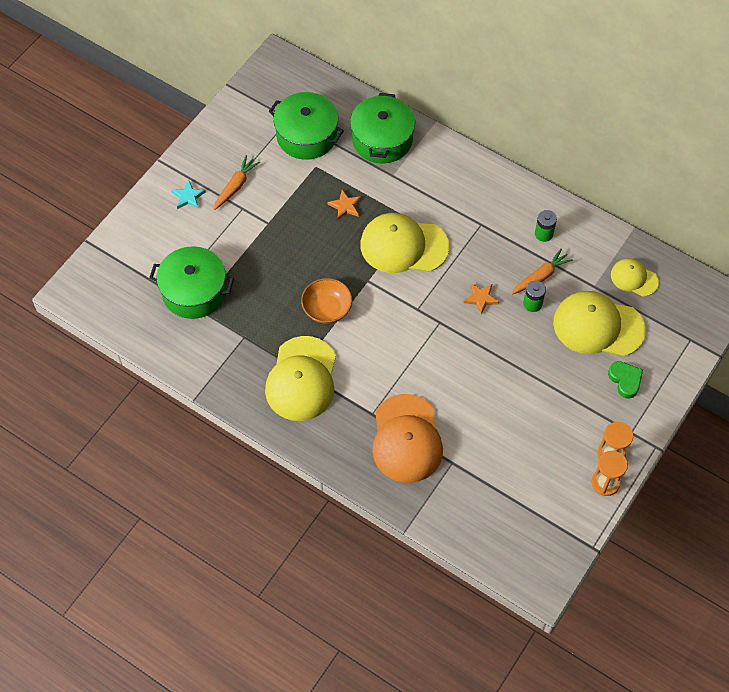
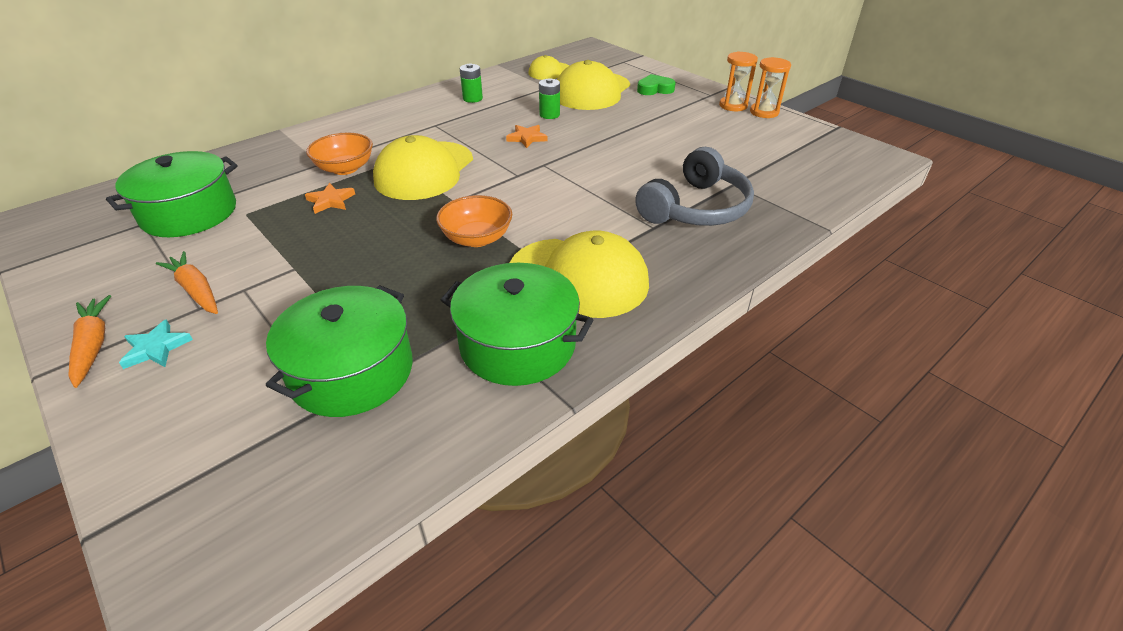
camera: 75 degrees left, 20 degrees down
green pot [350,93,415,163] -> green pot moved to [441,263,593,386]
orange cap [372,394,443,483] -> grey headphones [635,147,754,226]
orange carrot [511,249,573,295] -> orange carrot moved to [69,295,111,388]
none -> orange bowl [306,133,373,175]

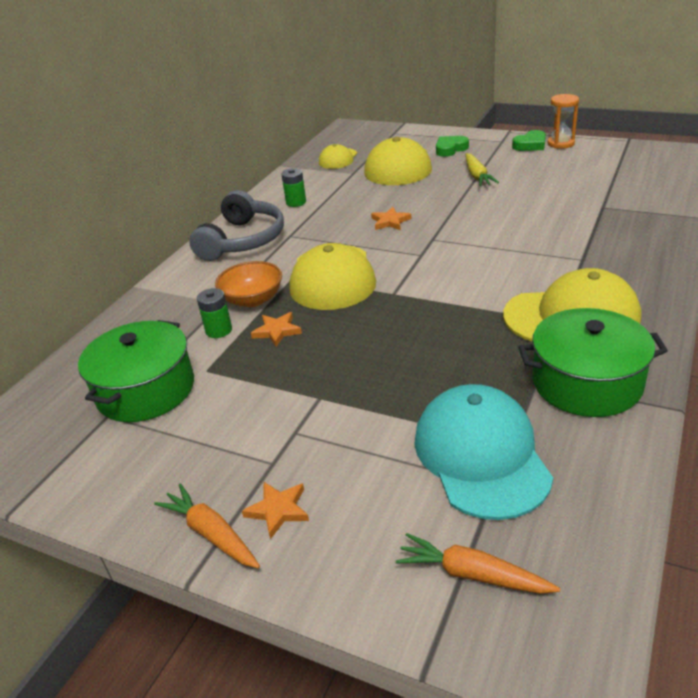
camera: 20 degrees left, 5 degrees down
turquoise star [119,319,193,369] -> orange star [242,482,309,539]
orange carrot [156,251,218,314] -> orange carrot moved to [395,533,560,594]
green pot [266,285,413,417] -> turquoise cap [414,384,553,520]
orange bowl [436,195,512,247] -> none
green battery [539,78,560,119] -> green battery moved to [197,288,232,338]
grey headphones [635,147,754,226] -> grey headphones moved to [189,190,284,261]
orange hourglass [719,51,758,111] -> green heart [512,130,546,151]
none -> yellow carrot [466,153,499,186]

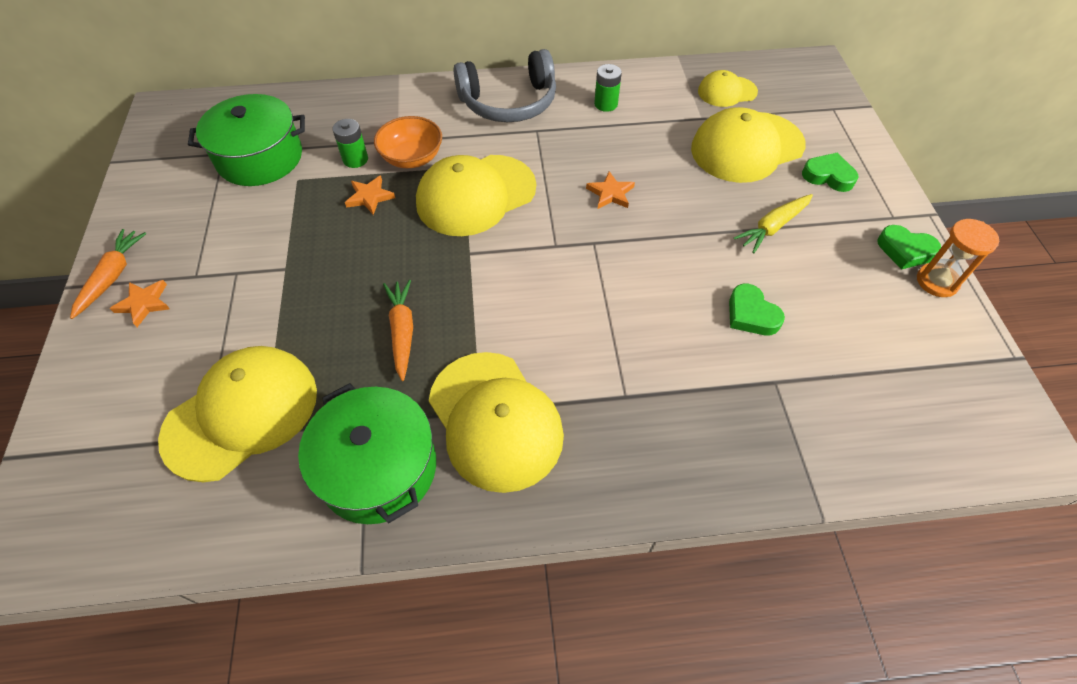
camera: 55 degrees right, 20 degrees up
orange carrot [395,533,560,594] -> orange carrot moved to [383,280,413,381]
turquoise cap [414,384,553,520] -> yellow cap [158,346,317,482]
none -> green heart [729,284,785,335]

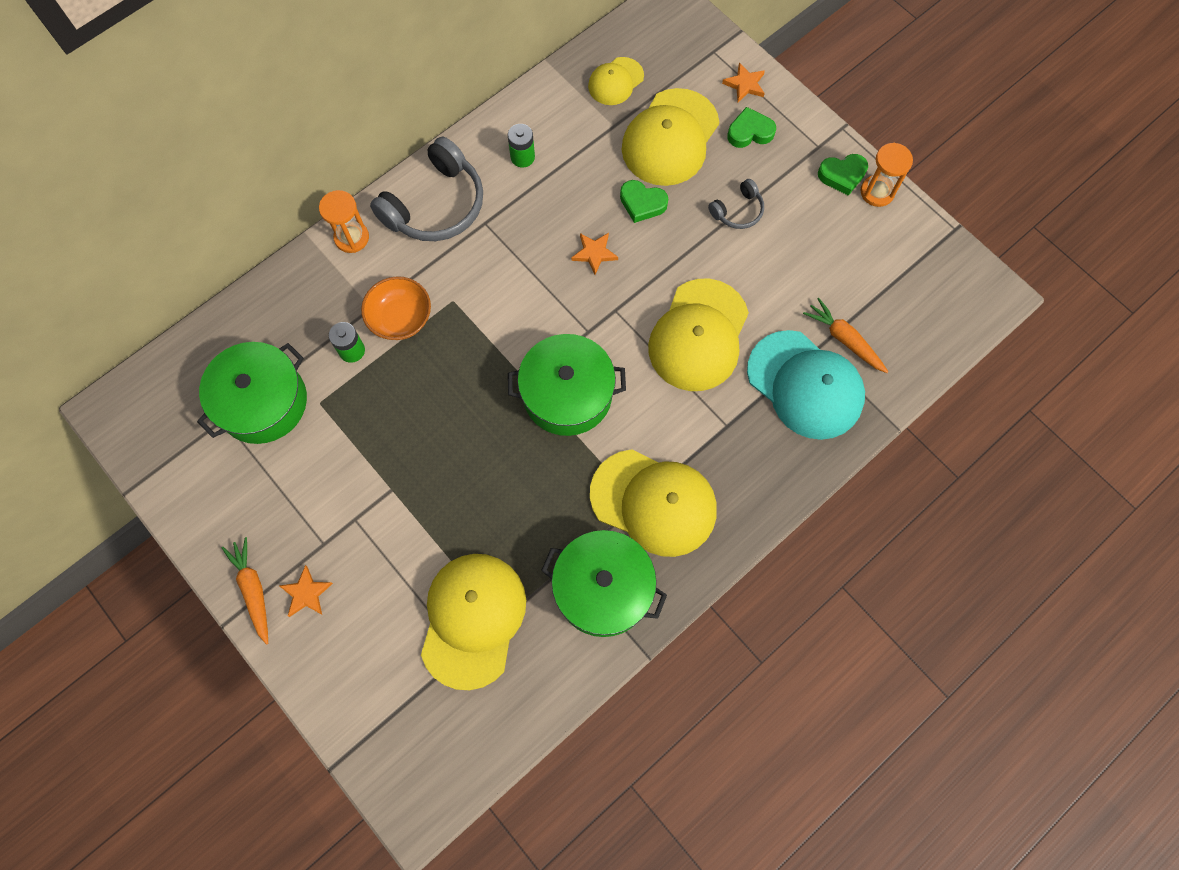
camera: 35 degrees left, 15 degrees up
orange star [345,175,395,215] -> orange star moved to [722,62,765,102]
orange carrot [383,280,413,381] -> orange carrot moved to [803,298,889,373]
yellow cap [416,155,536,236] -> yellow cap moved to [648,279,749,391]
green heart [729,284,785,335] -> green heart moved to [620,180,668,223]
yellow carrot [734,194,813,254] -> grey headphones [708,179,764,229]
none -> orange hourglass [319,190,369,253]
none -> green pot [508,334,626,436]
none -> turquoise cap [747,330,865,440]

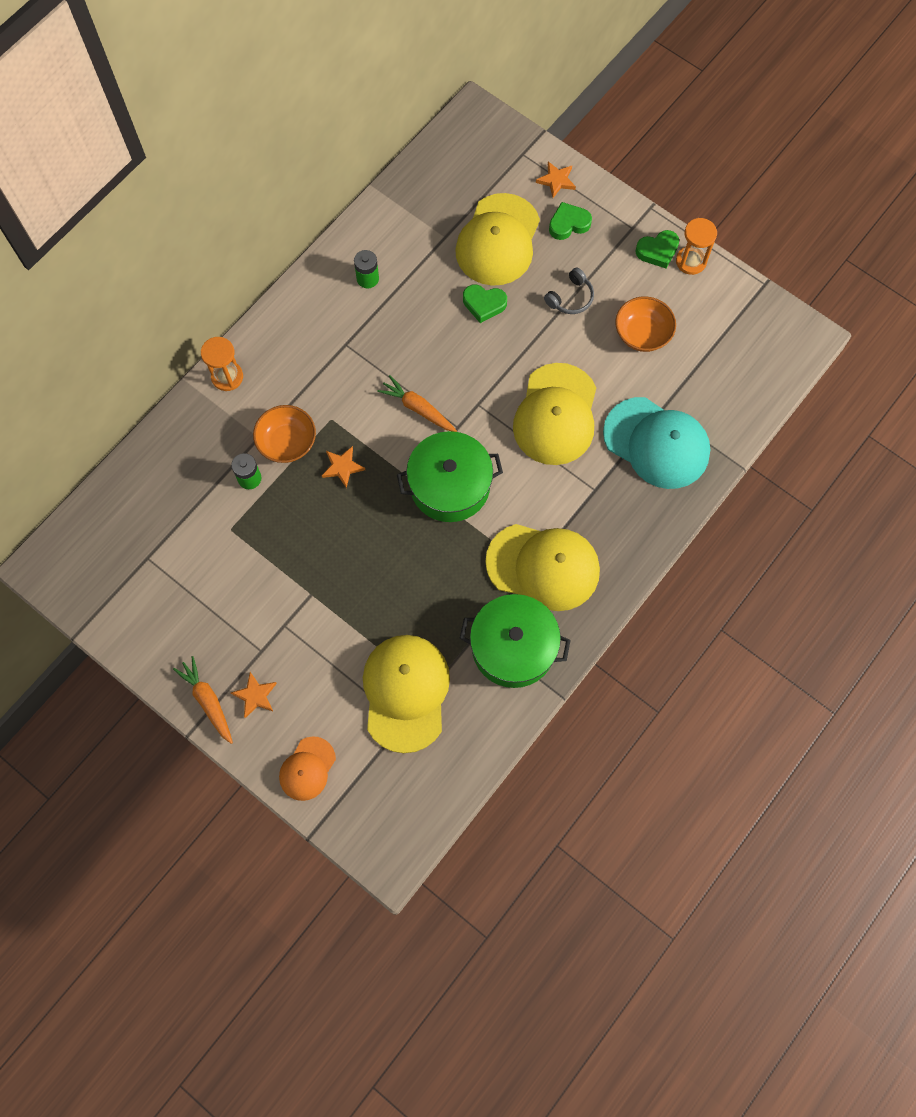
camera: 10 degrees left, 0 degrees up
green pot [197,342,307,444] -> none
grey headphones [370,137,483,241] -> none
orange star [571,233,618,275] -> orange star moved to [322,446,365,488]
yellow cap [588,57,644,105] -> none
orange carrot [803,298,889,373] -> orange carrot moved to [377,375,457,432]
none -> orange cap [279,736,336,801]
none -> orange bowl [615,296,676,352]

